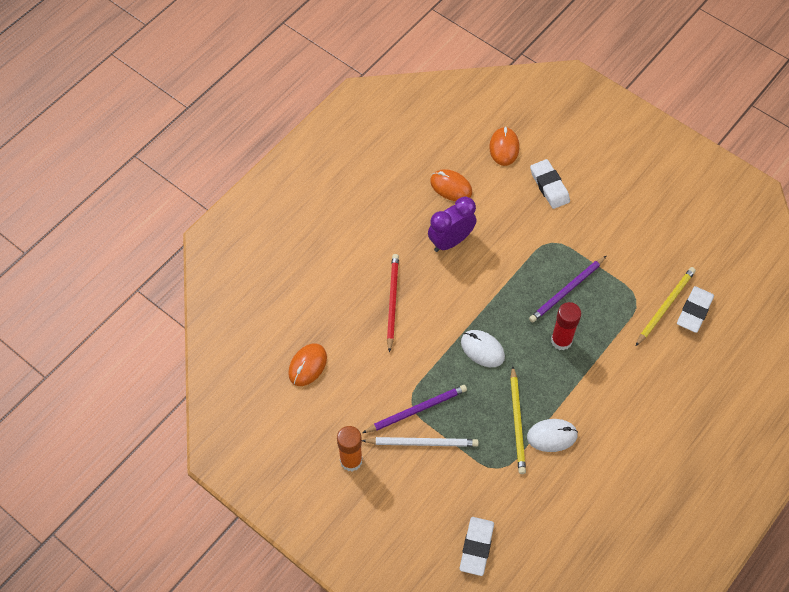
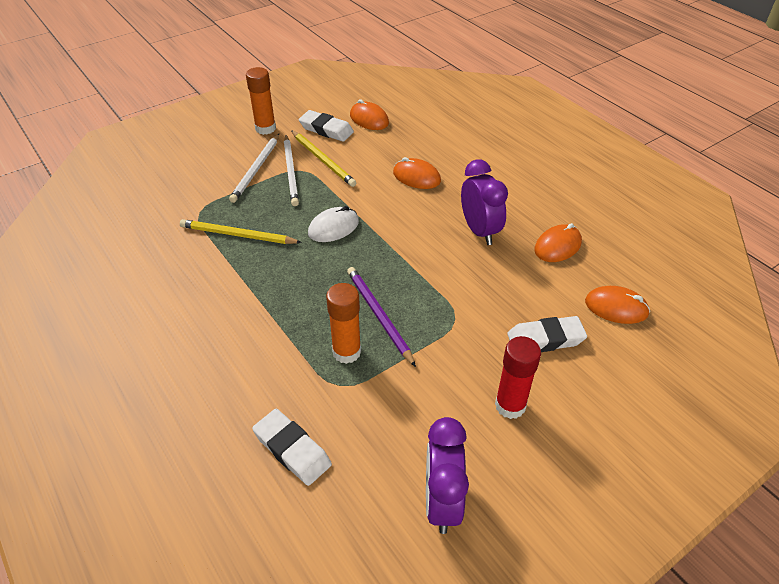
camera: 105 degrees right, 15 degrees down
purple pencil [362,385,467,433] -> white pencil [284,135,299,206]
red pencil [387,254,399,352] -> orange mouse [393,157,441,189]
white eraser [460,517,494,576] -> white eraser moved to [299,110,354,142]
white mouse [527,419,578,452] -> none
red glue stick [551,302,581,351] -> red glue stick moved to [495,336,541,419]
yellow pencil [636,267,696,346] -> yellow pencil moved to [291,130,356,187]
none -> orange glue stick [326,283,361,364]
none -> purple clock [426,417,469,534]

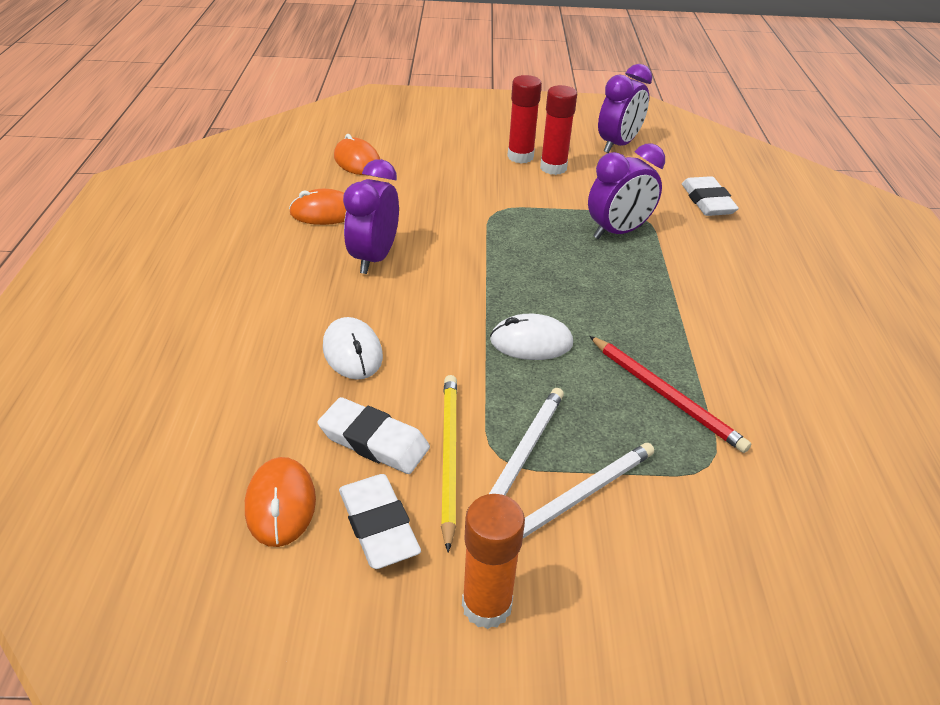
camera: 145 degrees left, 5 degrees down
yellow pencil [180,219,302,244] -> red pencil [590,336,751,453]
orange glue stick [326,283,361,364] -> purple clock [588,143,665,239]
purple pencil [347,267,416,367] -> none
orange mouse [393,157,441,189] -> white mouse [323,317,383,380]
white eraser [507,316,587,352] -> white eraser moved to [318,397,430,474]
none -> red glue stick [540,85,577,175]

